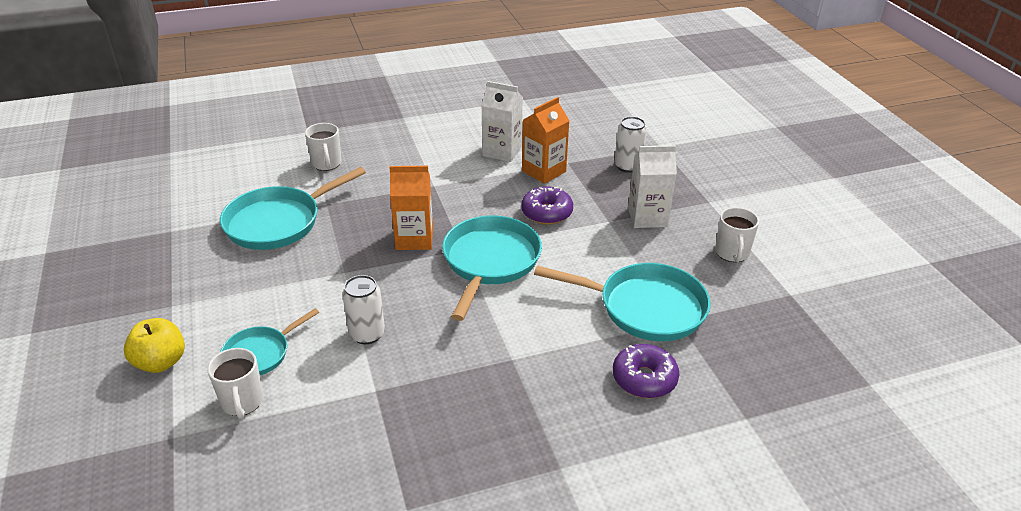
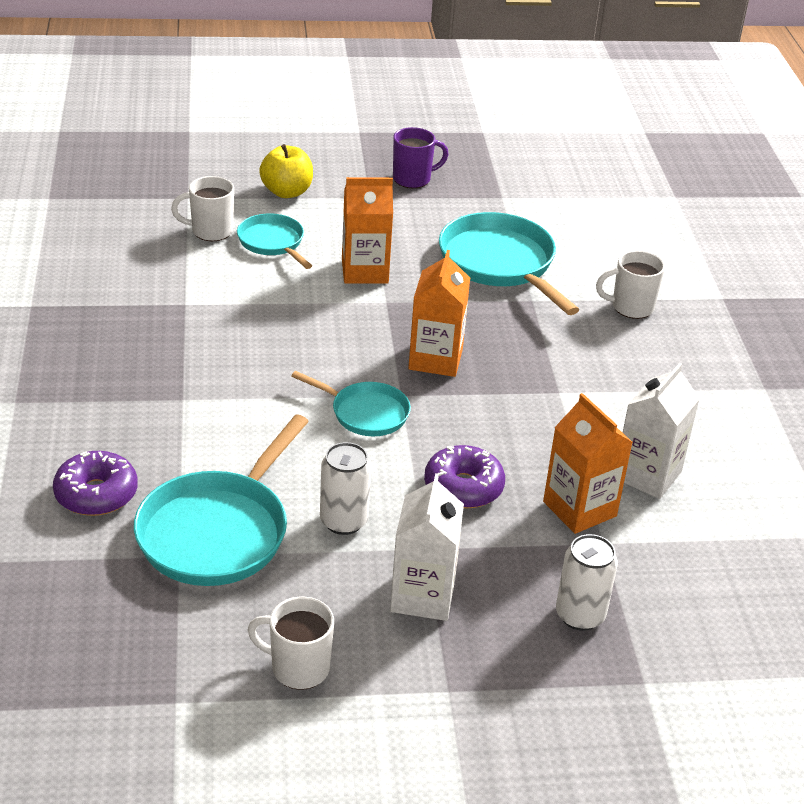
camera: 100 degrees right, 0 degrees up
white can [342,275,385,344] -> white can moved to [320,442,371,535]
turquoise pan [442,215,542,321] -> turquoise pan [291,371,411,436], size x0.57
none -> orange carton [342,177,393,284]
none -> purple mug [393,127,449,188]

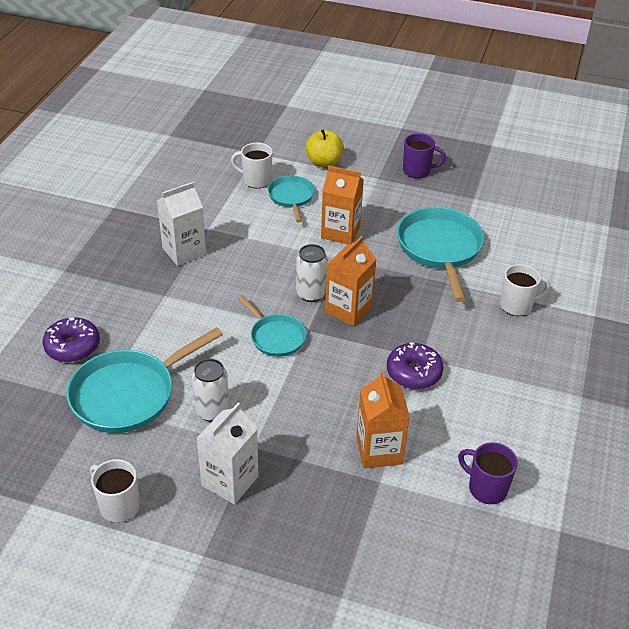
camera: 25 degrees right, 5 degrees up
purple donut [424,445,505,508] -> purple donut moved to [387,342,443,389]
white can [556,534,618,631] -> white can moved to [296,244,328,302]
white mug [596,251,665,319] -> white mug turned 150 degrees clockwise [500,264,550,316]
white carton [623,363,700,499] -> white carton moved to [157,182,206,266]
none -> purple mug [458,442,518,504]

